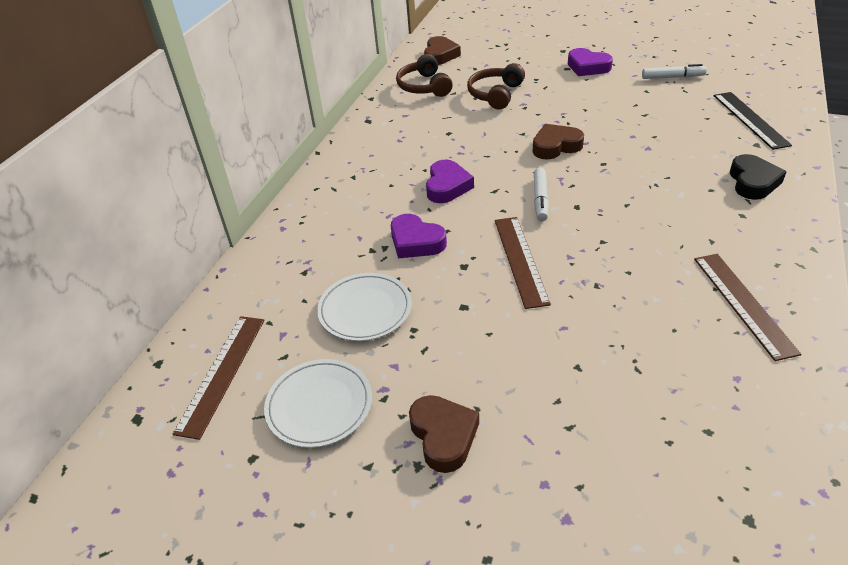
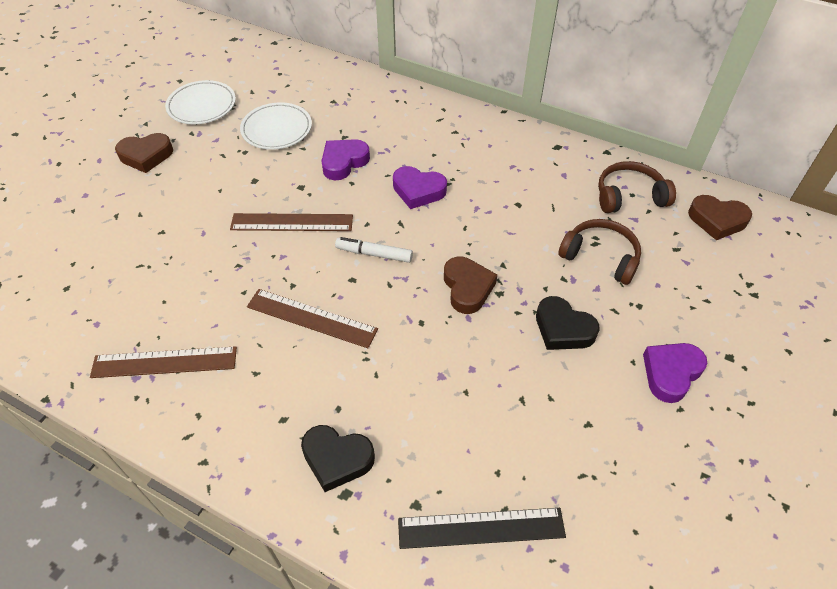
camera: 95 degrees right, 10 degrees up
brown ruler [173,316,264,440] -> brown ruler moved to [247,289,378,348]
white marker [642,64,707,79] -> none
none -> black heart [536,296,600,350]

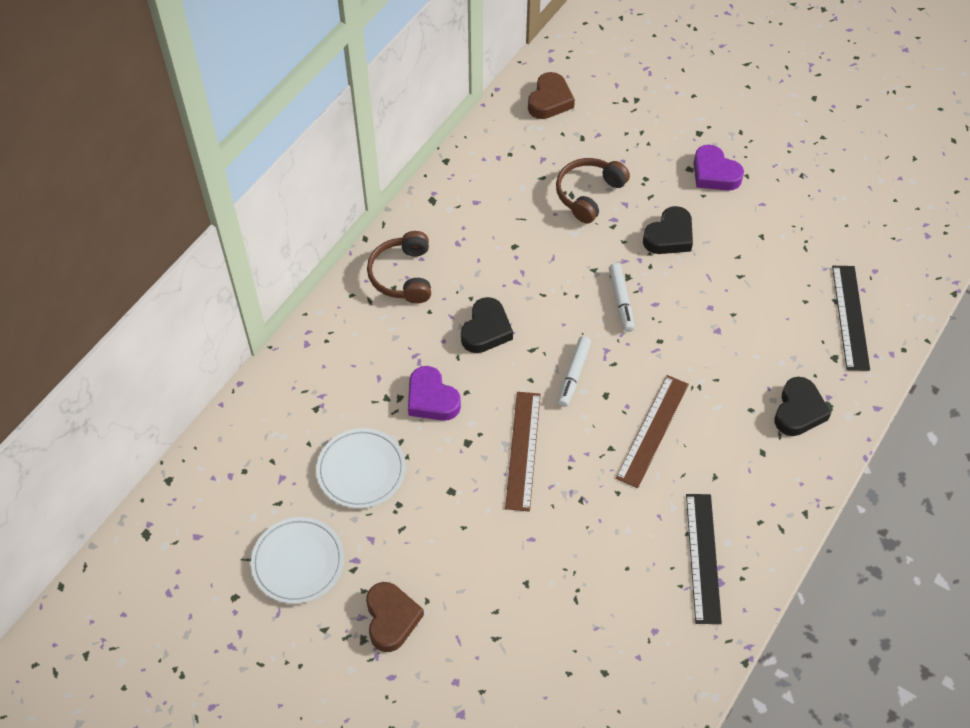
camera: 85 degrees left, 5 degrees up
brown ruler [90,346,237,378] -> black ruler [686,494,722,624]
purple heart [393,166,447,209] -> black heart [461,297,513,353]
brown heart [444,257,497,314] -> white marker [609,263,635,332]
brown headphones [598,161,676,213] -> brown headphones moved to [367,231,431,304]

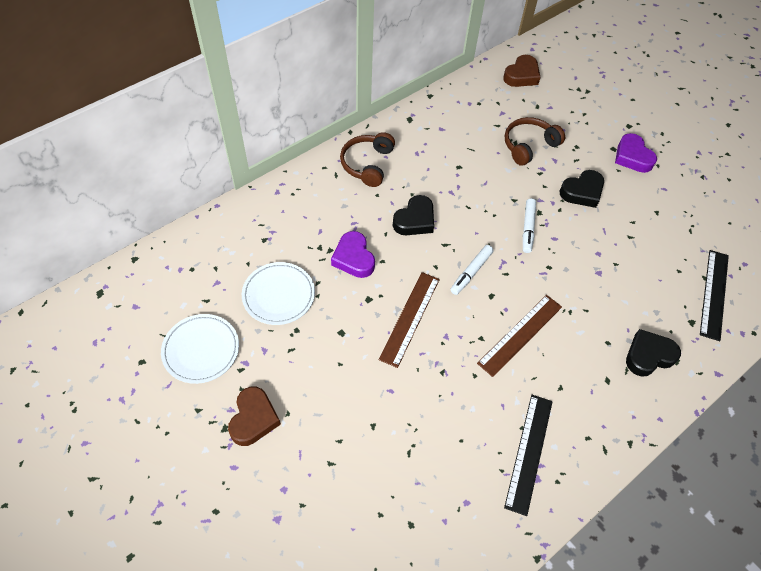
camera: 15 degrees right, 0 degrees up
black heart [774,377,831,436] -> black heart turned 150 degrees counterclockwise [626,329,681,377]

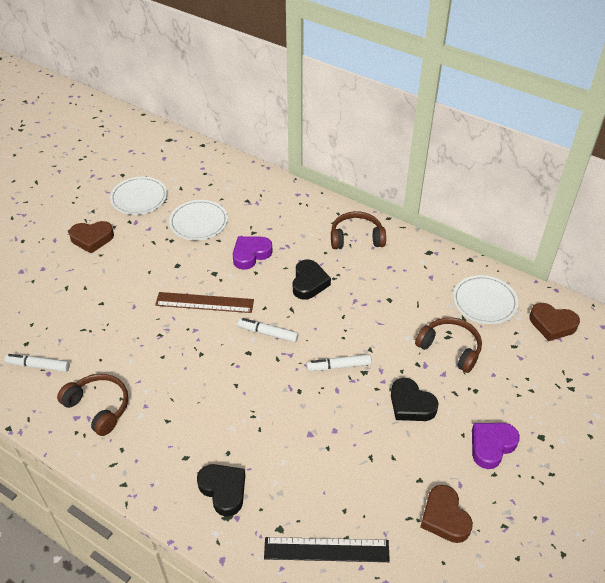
camera: 75 degrees right, 10 degrees down
black heart [393,195,434,235] -> black heart turned 105 degrees counterclockwise [293,259,331,300]
brown ruler [477,295,562,377] -> none
black ruler [504,395,553,516] -> brown headphones [57,374,128,436]
none -> white marker [5,354,70,372]
none -> brown heart [420,485,473,543]
none -> white plate [453,275,518,324]

